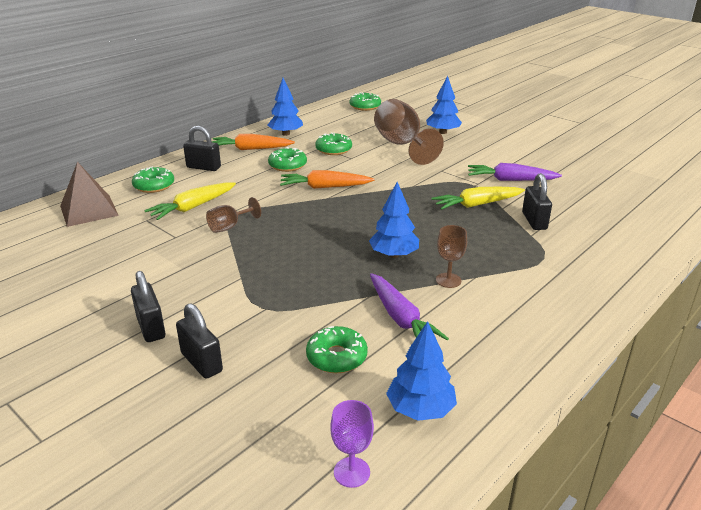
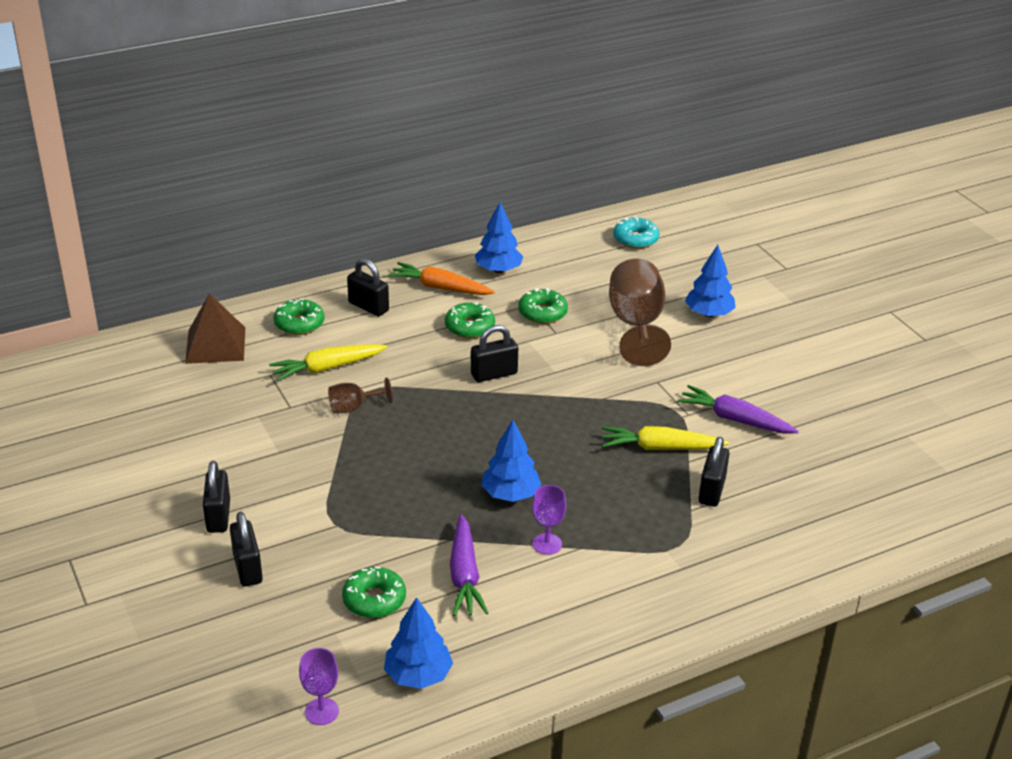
camera: 20 degrees right, 5 degrees up
orange carrot [280,170,374,189] -> black padlock [471,325,518,382]
green donut [350,92,381,111] -> turquoise donut [613,216,659,249]
brown goblet [436,225,467,288] -> purple goblet [532,485,566,555]

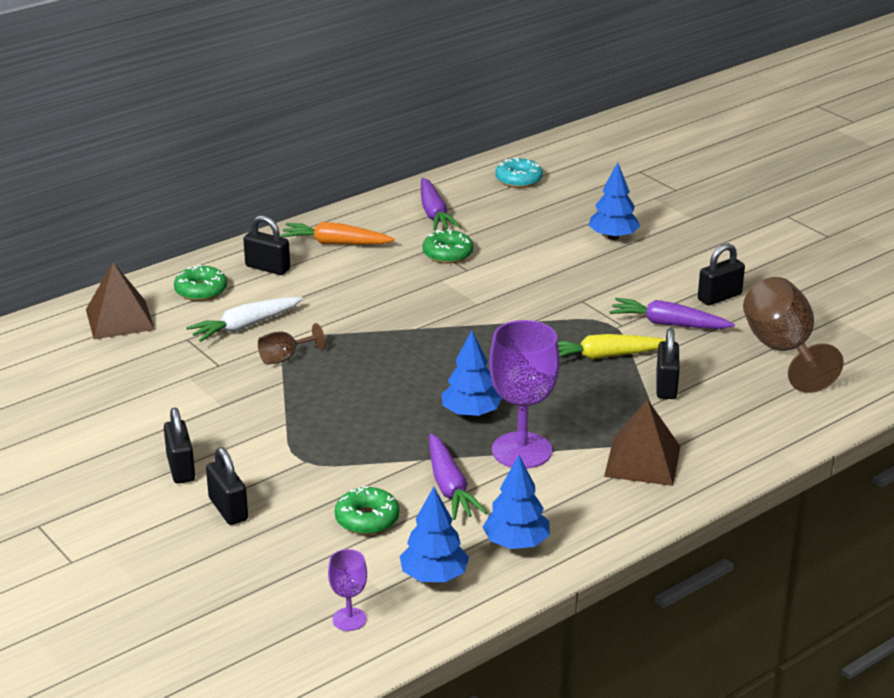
camera: 10 degrees left, 5 degrees down
yellow carrot [269,344,387,381] -> white carrot [186,297,303,342]
green donut [445,302,495,338] -> none
black padlock [471,325,518,382] -> black padlock moved to [698,243,745,305]
blue tree [475,202,524,273] -> blue tree moved to [482,455,550,549]
purple goblet [532,485,566,555] -> purple goblet [489,320,560,469], size x2.03
brown goblet [609,259,671,366] -> brown goblet moved to [743,277,844,393]
none -> purple carrot [421,178,461,231]
none -> brown pyramid [604,399,681,486]

